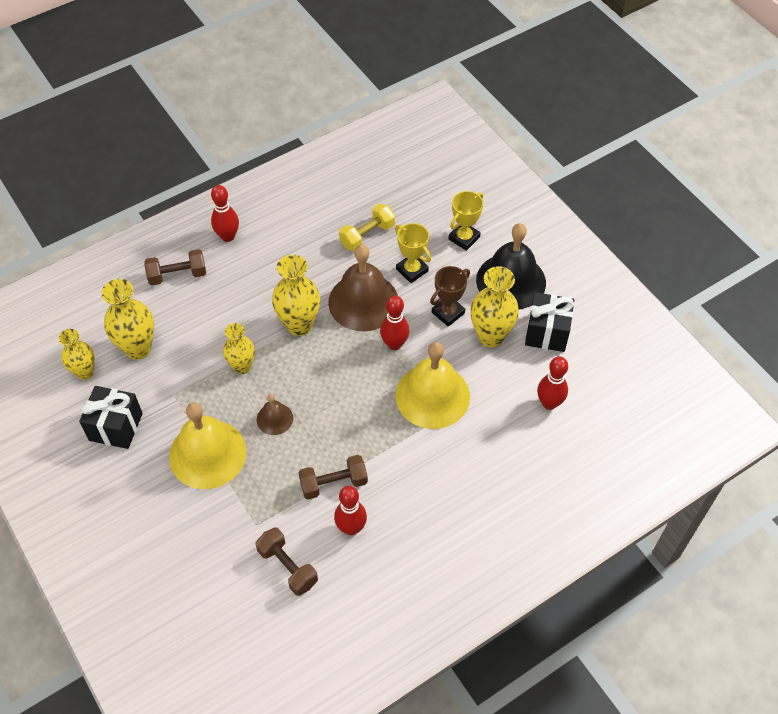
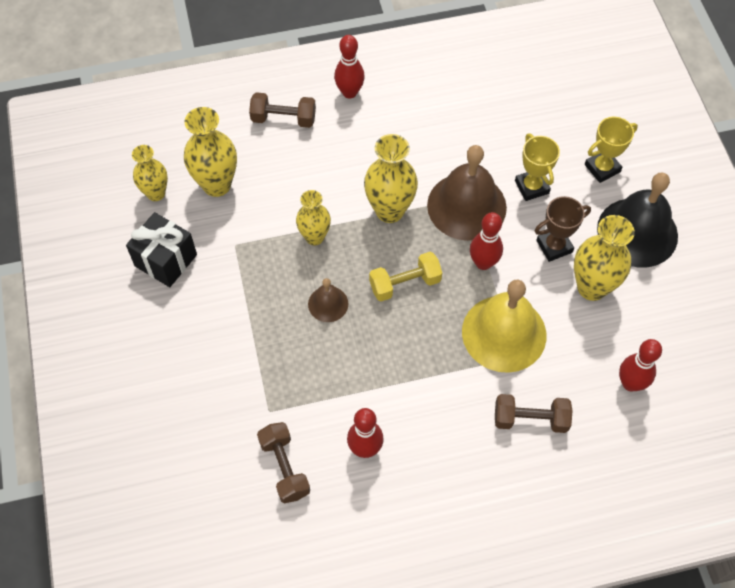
camera: 20 degrees right, 5 degrees up
yellow bell [169,403,247,489] -> none
brown dumbbell [298,455,368,500] -> brown dumbbell moved to [495,394,573,433]
yellow dumbbell [339,204,395,252] -> yellow dumbbell moved to [369,252,442,301]
black gift [525,292,574,352] -> none

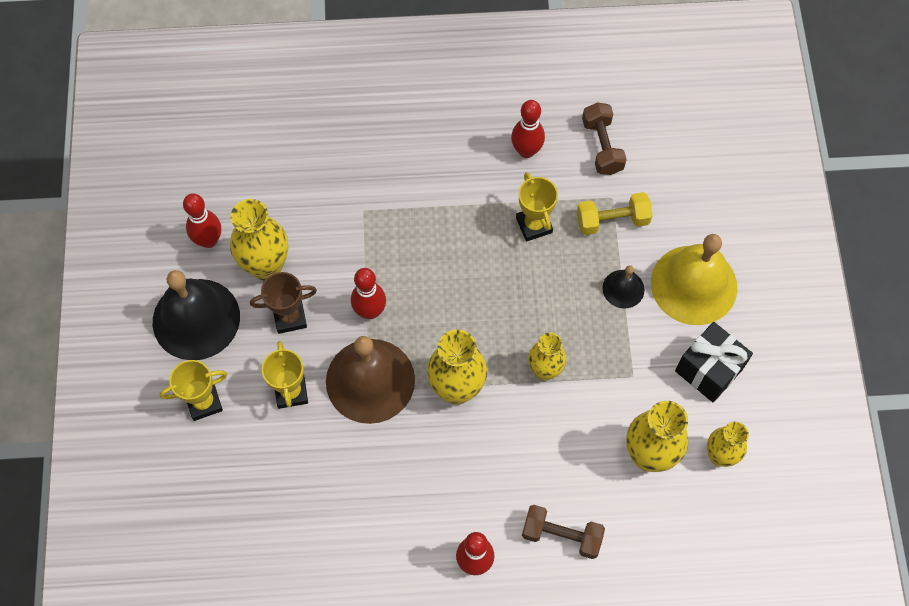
camera: 170 degrees left, 5 degrees up
brown bell [308,278,348,322] -> none
yellow dumbbell [369,252,442,301] -> yellow dumbbell moved to [577,192,653,235]
yellow bell [462,280,546,373] -> yellow bell moved to [651,234,737,325]
brown dumbbell [495,394,573,433] -> none
red bowling pin [619,339,662,391] -> red bowling pin moved to [183,193,221,248]
none -> yellow trophy [516,172,558,241]
none -> black bell [602,265,645,308]

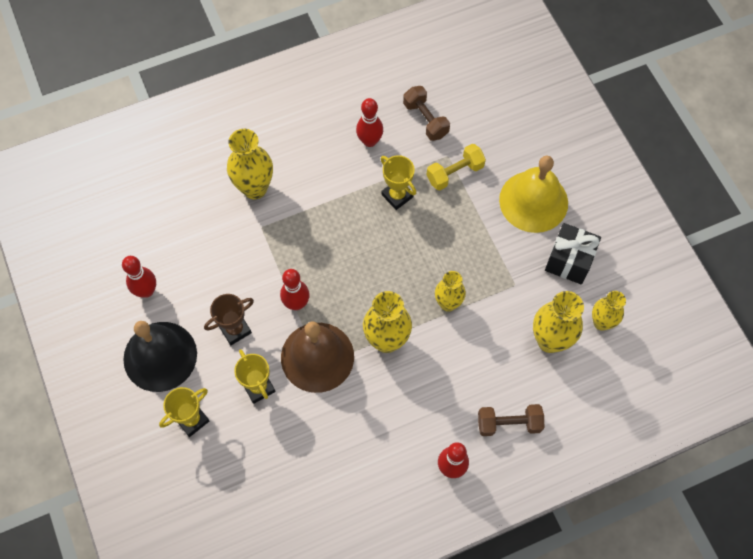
camera: 20 degrees left, 0 degrees up
yellow vase [230,199,288,281] -> yellow vase moved to [227,129,273,199]
black bell [602,265,645,308] -> none

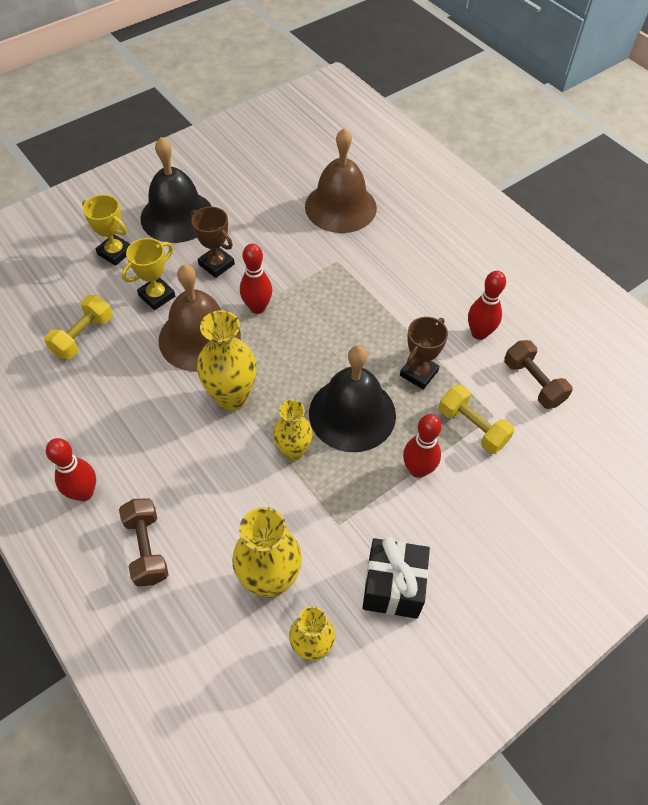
camera: 75 degrees right, 10 degrees down
red bowling pin [122,256,156,298] -> red bowling pin moved to [403,414,442,478]
yellow vase [227,129,273,199] -> none
yellow trophy [381,155,416,210] -> brown trophy [400,317,448,389]
brown dumbbell [403,86,450,141] -> brown dumbbell turned 75 degrees counterclockwise [504,340,572,409]
yellow bell [499,156,568,233] -> none
none -> yellow dumbbell [44,295,113,359]
none -> brown bell [305,128,377,233]
none -> black bell [309,345,396,452]

